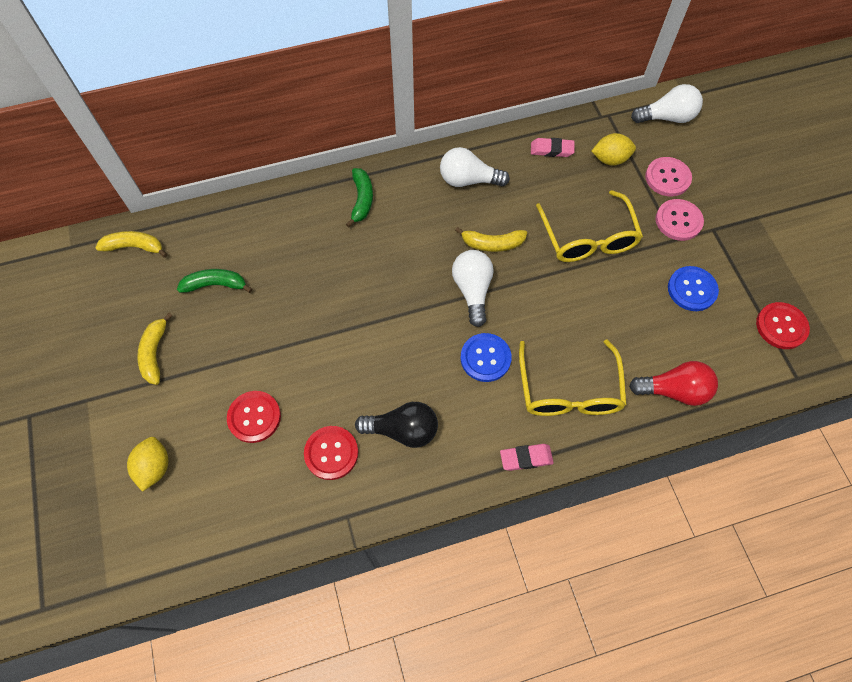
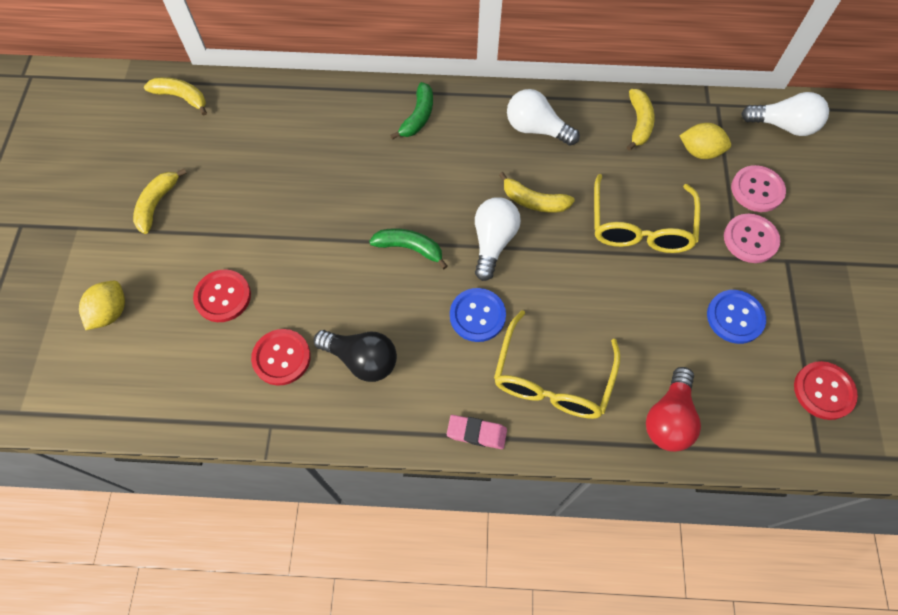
camera: 20 degrees right, 0 degrees up
green banana [177,269,252,293] -> green banana moved to [369,228,447,269]
pink eraser [531,138,575,157] -> yellow banana [627,89,655,151]
red light bulb [629,361,718,406] -> red light bulb turned 90 degrees clockwise [646,367,701,452]

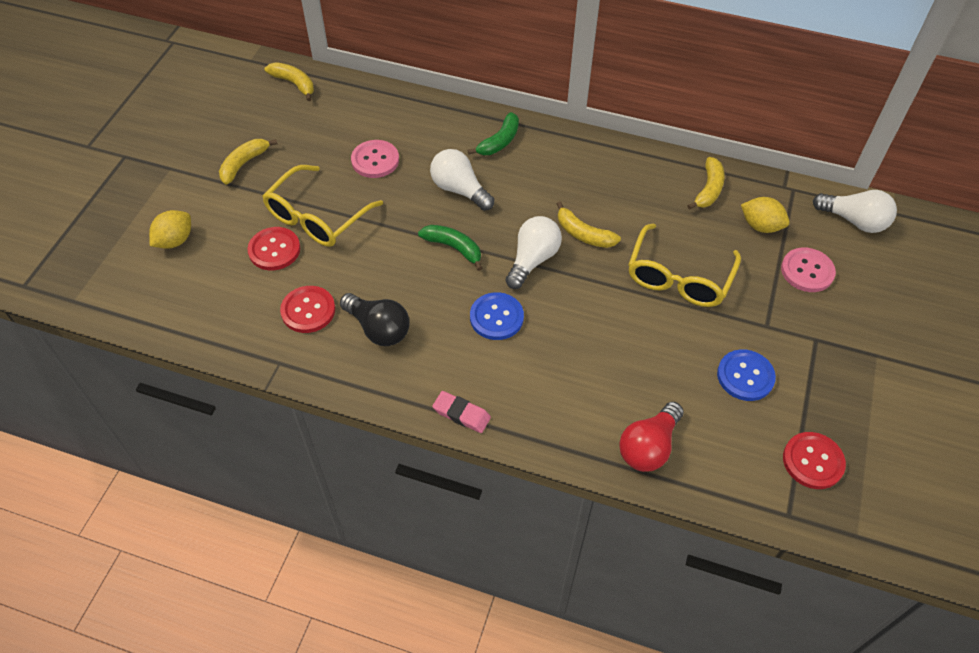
camera: 15 degrees right, 10 degrees down
yellow glasses [494,310,620,419] -> yellow glasses moved to [262,165,383,247]
white light bulb [507,89,580,146] -> white light bulb moved to [430,149,494,211]
pink button [724,214,780,263] -> pink button moved to [351,140,399,178]

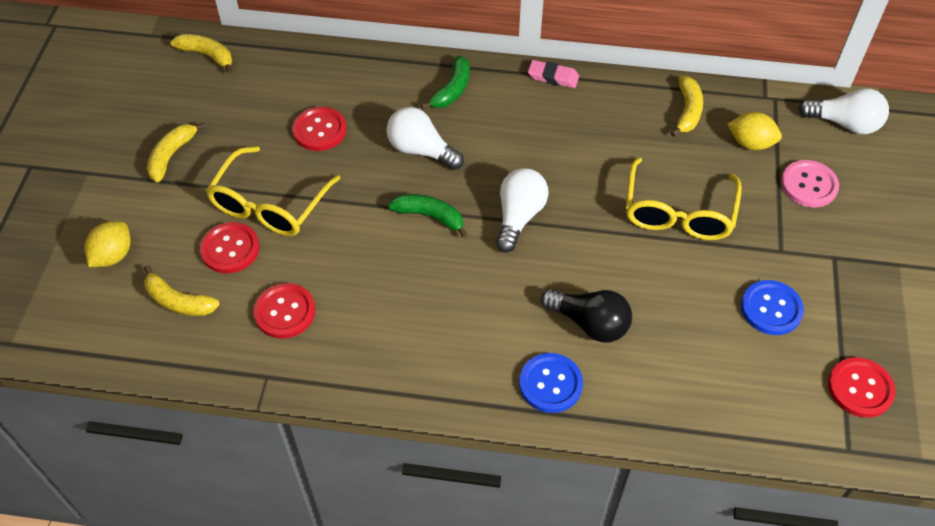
camera: 10 degrees left, 0 degrees up
black light bulb [340,293,410,346] -> black light bulb moved to [541,289,632,343]
pink button [351,140,399,178] -> red button [292,107,347,151]
pink eraser [432,391,491,433] -> pink eraser moved to [528,60,579,88]
blue button [470,292,524,340] -> blue button moved to [519,353,583,413]
yellow banana [557,201,621,248] -> yellow banana moved to [144,265,220,316]
red light bulb [619,402,684,472] -> none

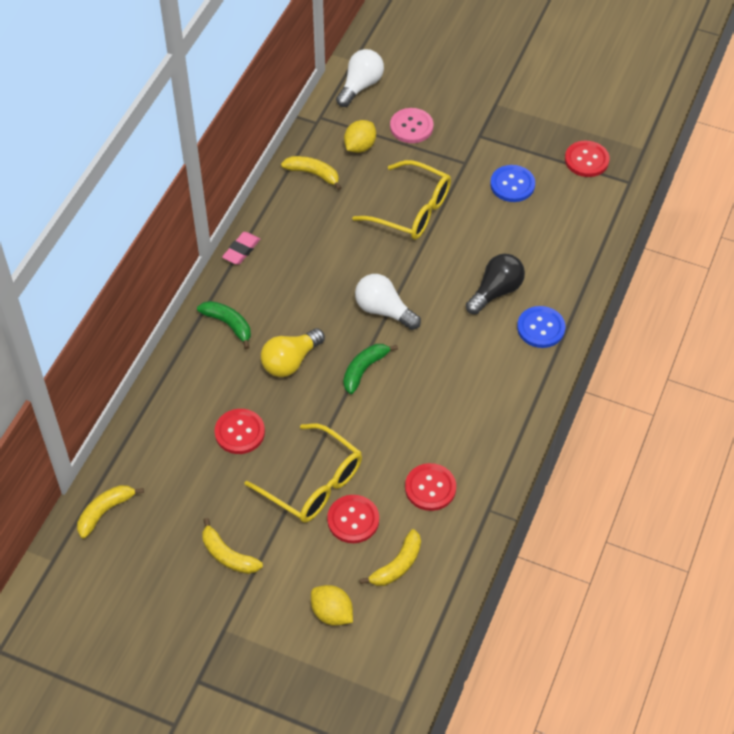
camera: 75 degrees left, 0 degrees up
white light bulb [387,107,464,170] -> yellow light bulb [261,328,325,377]

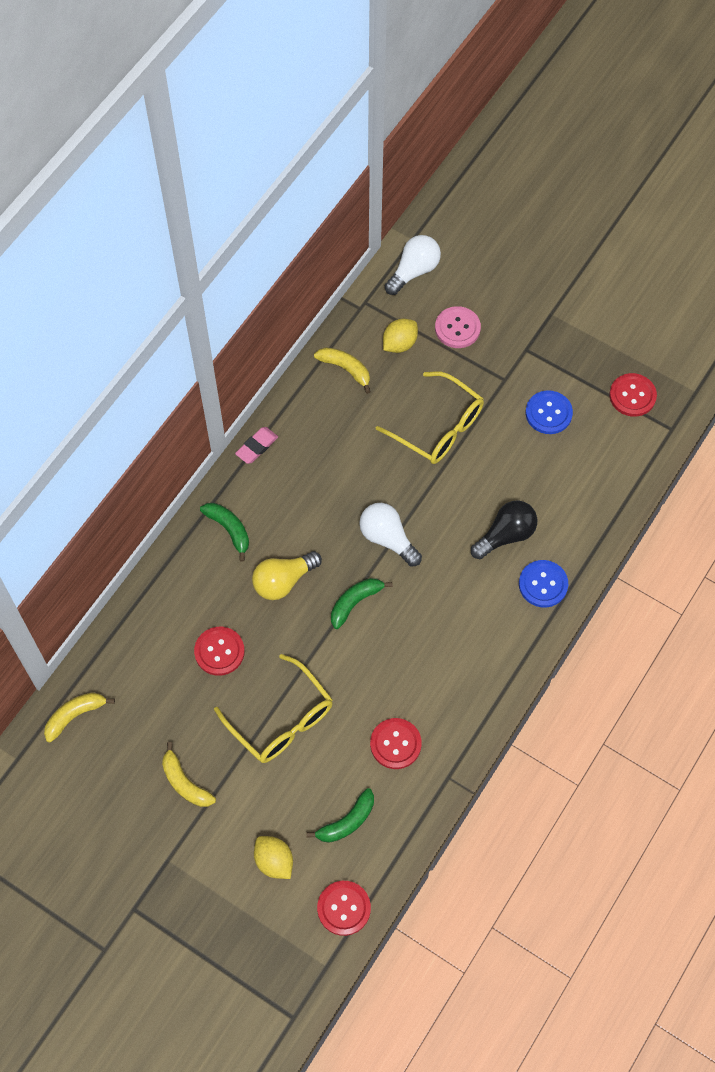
camera: 10 degrees right, 10 degrees up
red button [327,495,379,543] -> red button moved to [317,881,371,936]
yellow banana [360,529,421,586] -> green banana [306,788,374,843]

